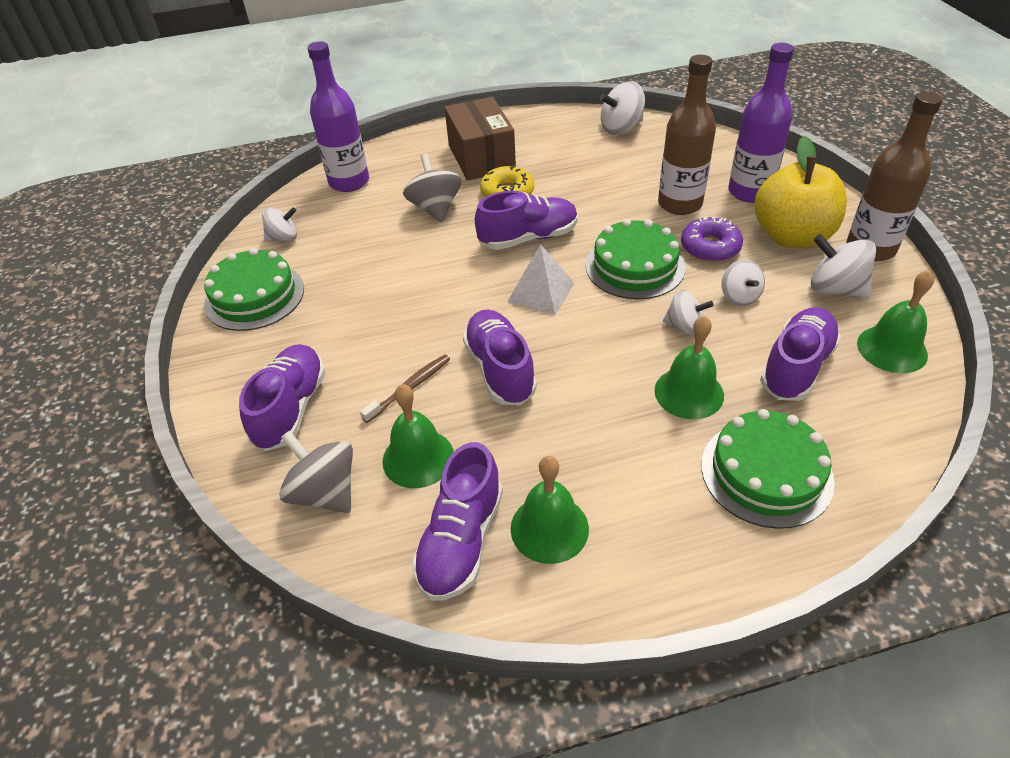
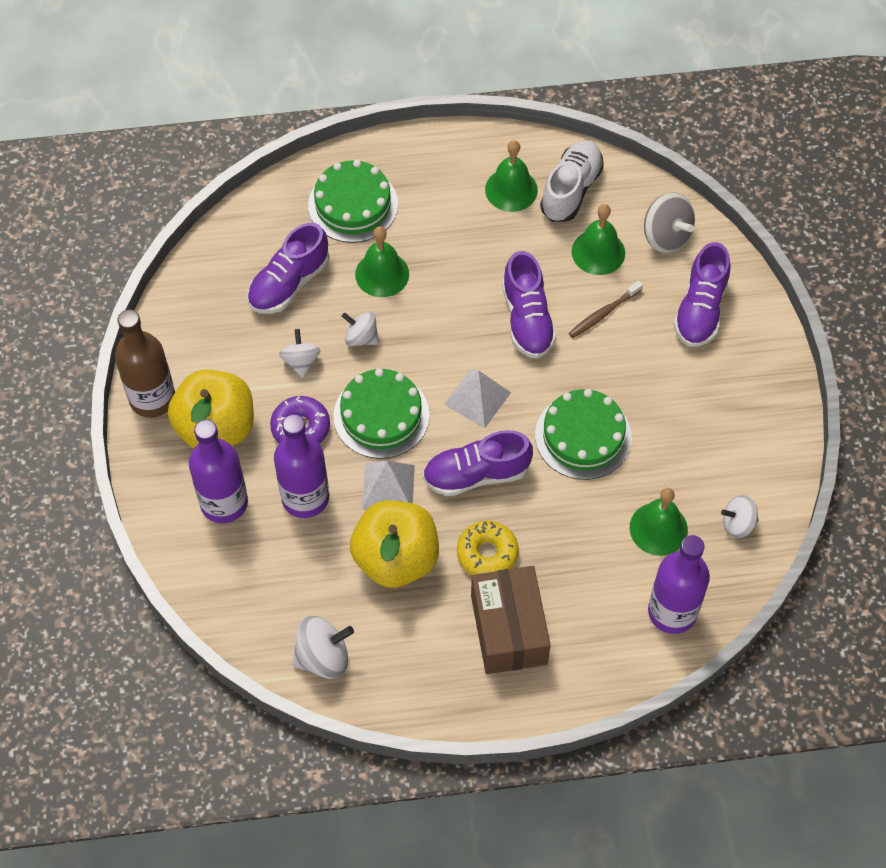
camera: 175 degrees left, 15 degrees up
green cake [204,248,304,331] -> green cake moved to [535,389,632,480]
grey spinning top [403,154,462,222] -> none
purple shoe [412,442,503,601] -> white shoe [540,140,604,222]
brown bottle [658,55,716,215] -> purple bottle [274,414,329,518]
white spinning top [811,234,876,298] -> none
green bell [857,270,934,373] -> green bell moved to [630,488,688,556]
none -> yellow apple [350,500,439,588]
none -> white pyramid [362,461,415,509]

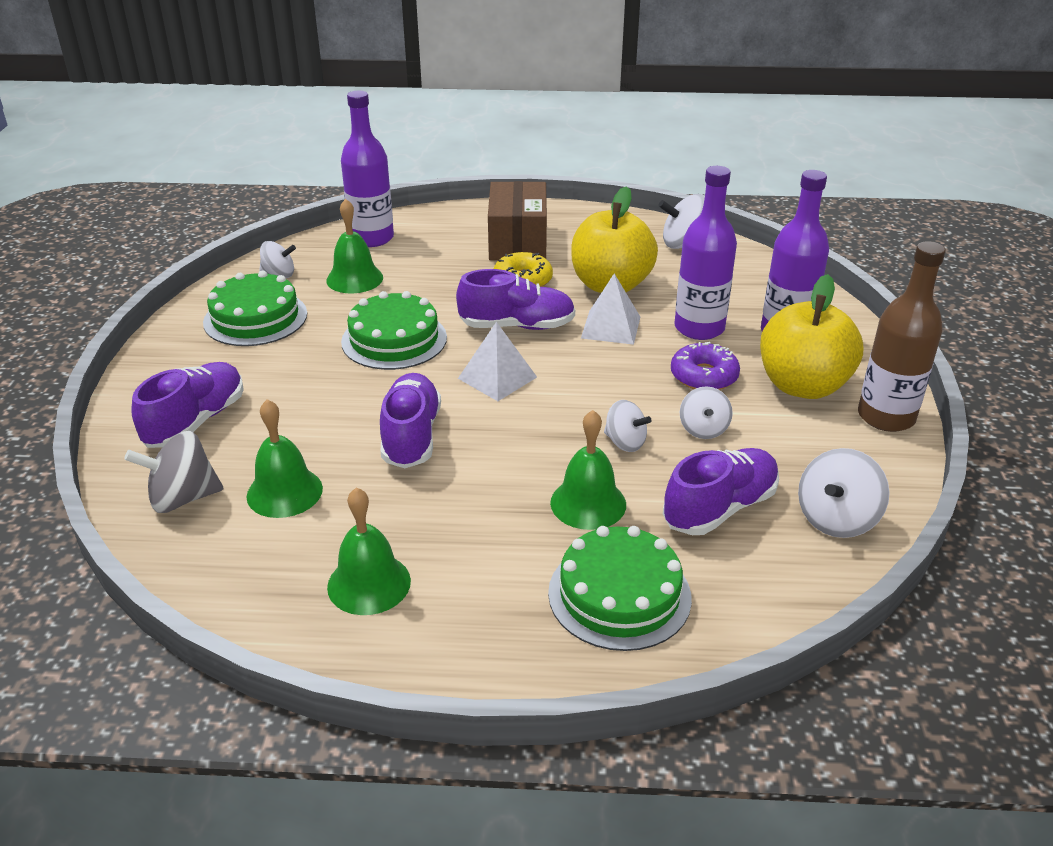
camera: 170 degrees left, 25 degrees down
green cake [333,368,430,459] -> green cake moved to [203,270,307,346]
white shoe [540,140,604,222] -> none
brown toothbrush [569,281,643,338] -> none
grey spinning top [644,193,695,253] -> grey spinning top turned 75 degrees counterclockwise [124,431,224,513]
none -> white spinning top [798,448,890,538]

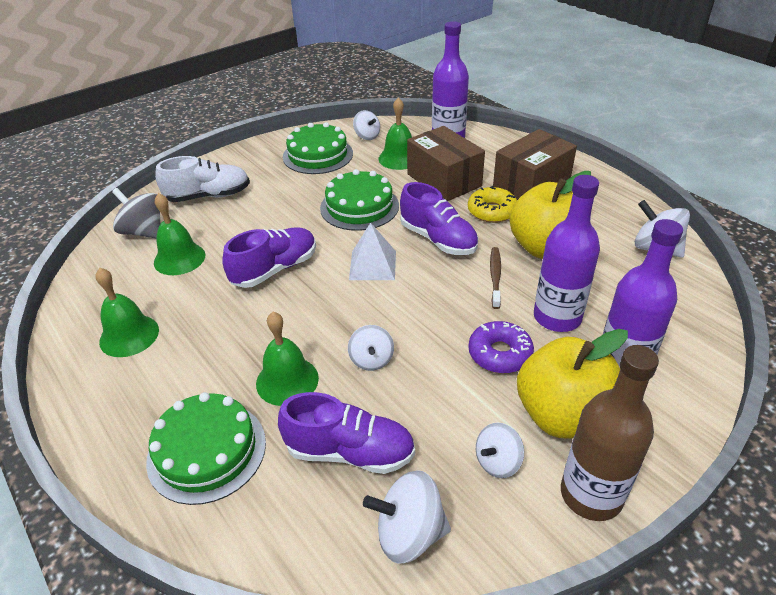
camera: 50 degrees right, 5 degrees up
purple shoe [131,362,244,448] -> white shoe [155,156,250,202]
white pyramid [581,274,640,345] -> brown toothbrush [490,247,501,309]
white spinning top [680,386,733,439] -> white spinning top moved to [476,423,524,478]
none -> brown box [407,126,485,201]

